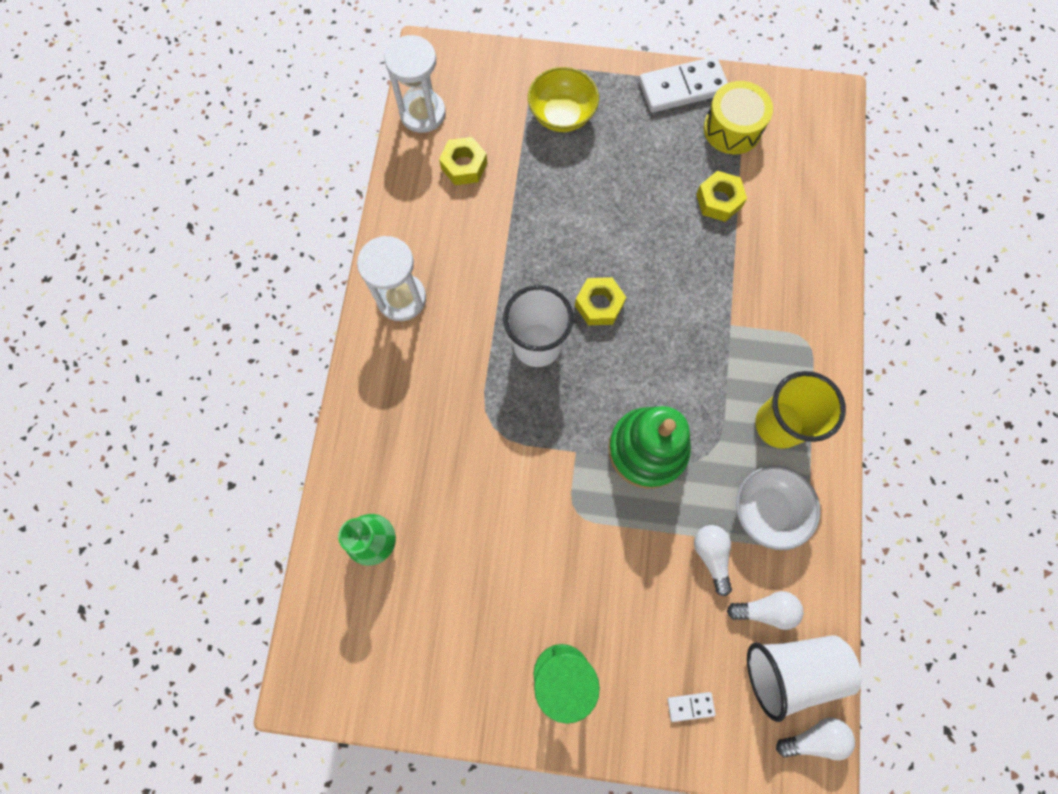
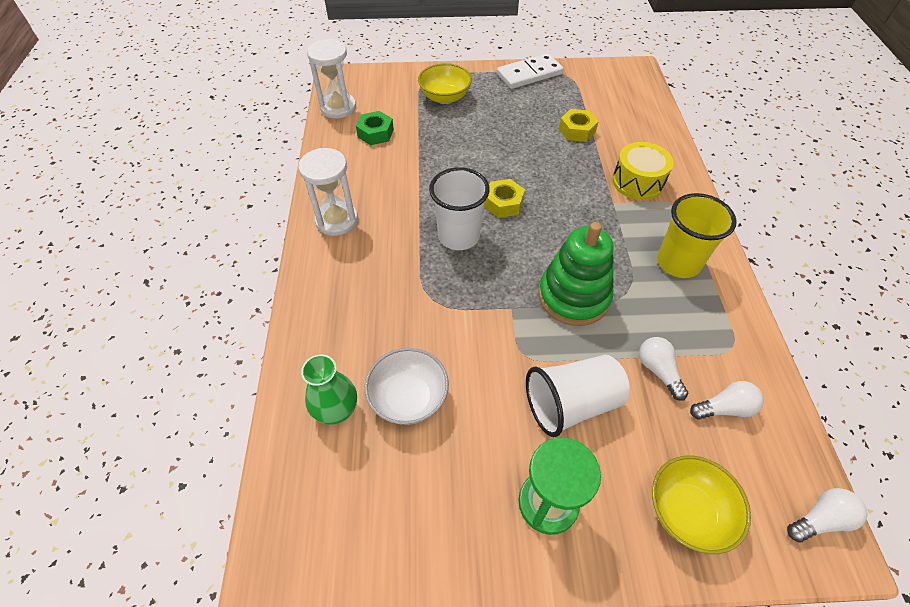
camera: 10 degrees left, 20 degrees down
yellow nut [439,137,487,185] -> green nut [356,111,394,145]
white domino [667,692,716,722] -> yellow bowl [652,456,751,554]
yellow drum [704,81,773,154] -> yellow drum moved to [612,142,674,200]
white bowl [736,466,820,550] -> white bowl moved to [365,348,449,425]
white cup [747,635,862,722] -> white cup moved to [526,355,630,437]

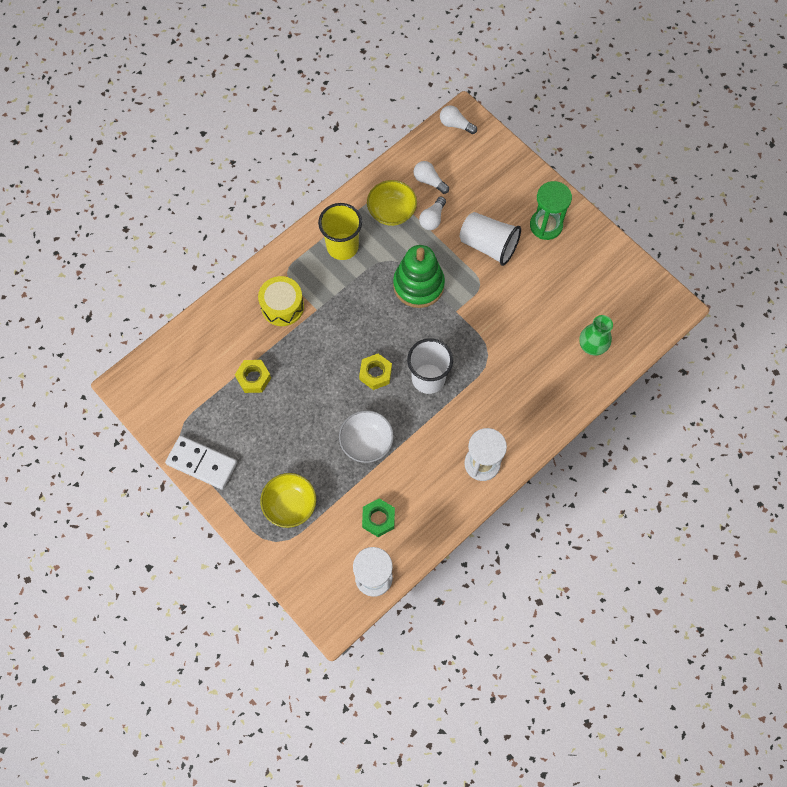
camera: 130 degrees left, 15 degrees up
white bowl [365,348,449,425] -> white bowl moved to [339,410,394,463]
yellow bowl [652,456,751,554] -> yellow bowl moved to [367,180,417,226]

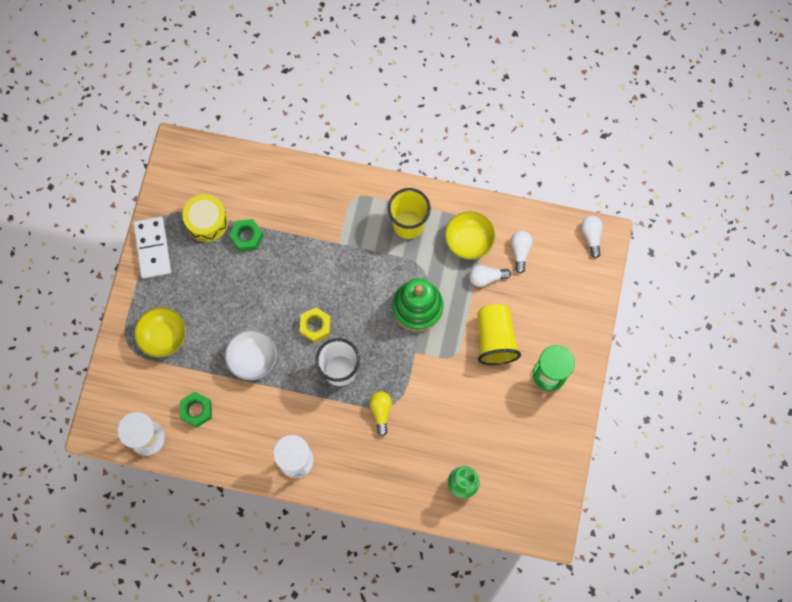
camera: 55 degrees right, 5 degrees up
yellow nut [235,360,271,393] -> green nut [229,219,264,252]
yellow drum [258,276,304,326] -> yellow drum moved to [182,194,228,242]
white cup [460,212,521,266] -> yellow cup [477,304,521,365]
none -> yellow light bulb [369,392,392,436]

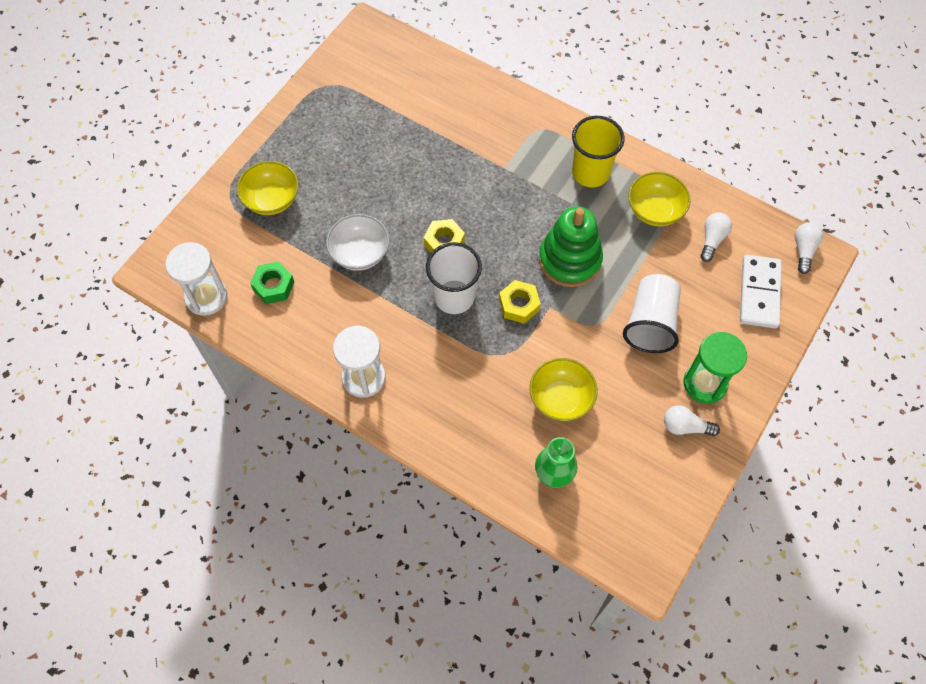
camera: 20 degrees right, 10 degrees down
white domino [133,217,171,279] -> white domino moved to [740,255,782,328]
yellow drum [182,194,228,242] -> none
green nut [229,219,264,252] -> none
yellow light bulb [369,392,392,436] -> none
white light bulb [469,265,511,287] -> white light bulb moved to [664,405,720,436]
yellow cup [477,304,521,365] -> white cup [623,274,681,353]
none -> yellow nut [499,280,541,324]
none -> yellow bowl [529,358,598,421]

